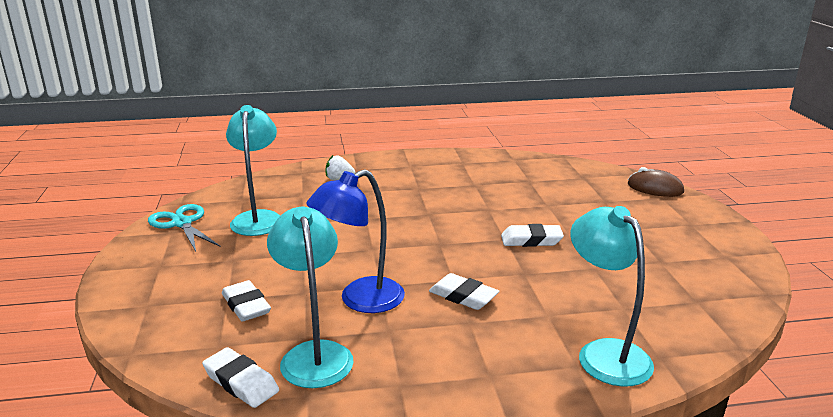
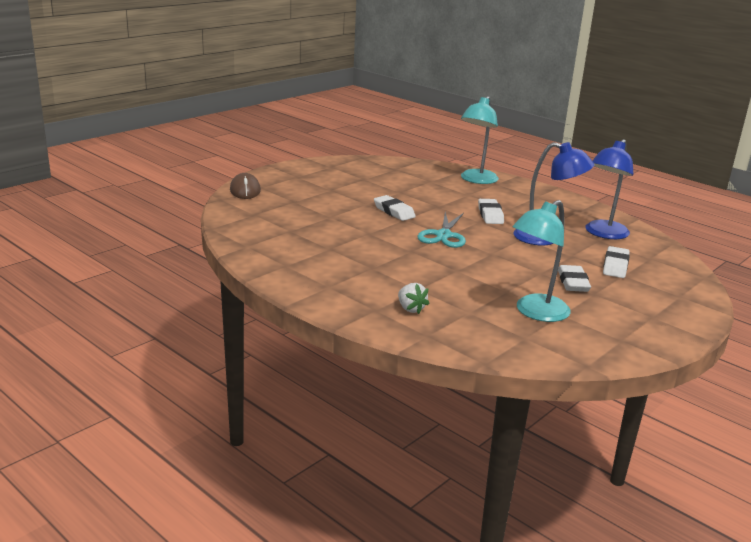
camera: 130 degrees left, 0 degrees up
turquoise scissors [148,204,220,252] -> turquoise scissors moved to [417,212,466,248]
white eraser [202,347,279,408] -> white eraser moved to [558,265,591,292]
turquoise lamp [267,206,354,388] -> blue lamp [586,139,634,239]

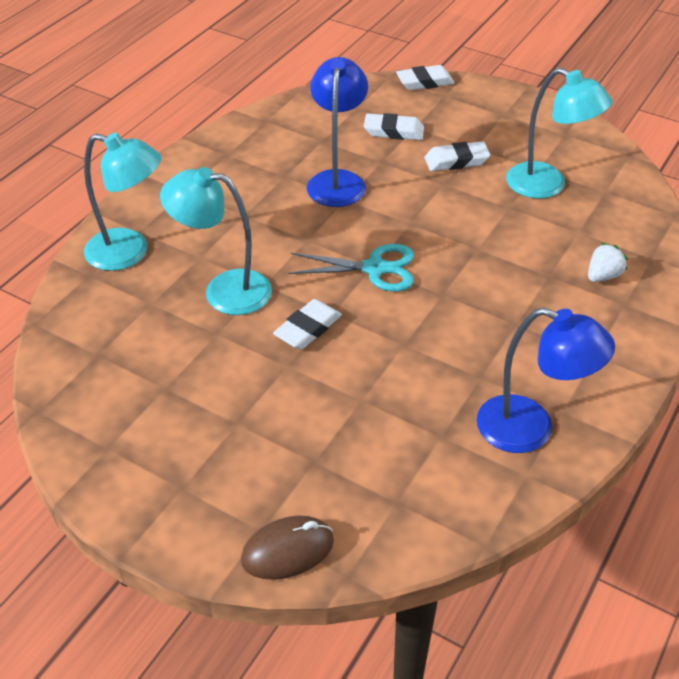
camera: 100 degrees left, 20 degrees up
white eraser [478,199,504,224] -> white eraser moved to [396,65,454,90]
blue lamp [586,139,634,239] -> blue lamp moved to [477,307,615,453]
none -> turquoise lamp [160,167,272,315]

